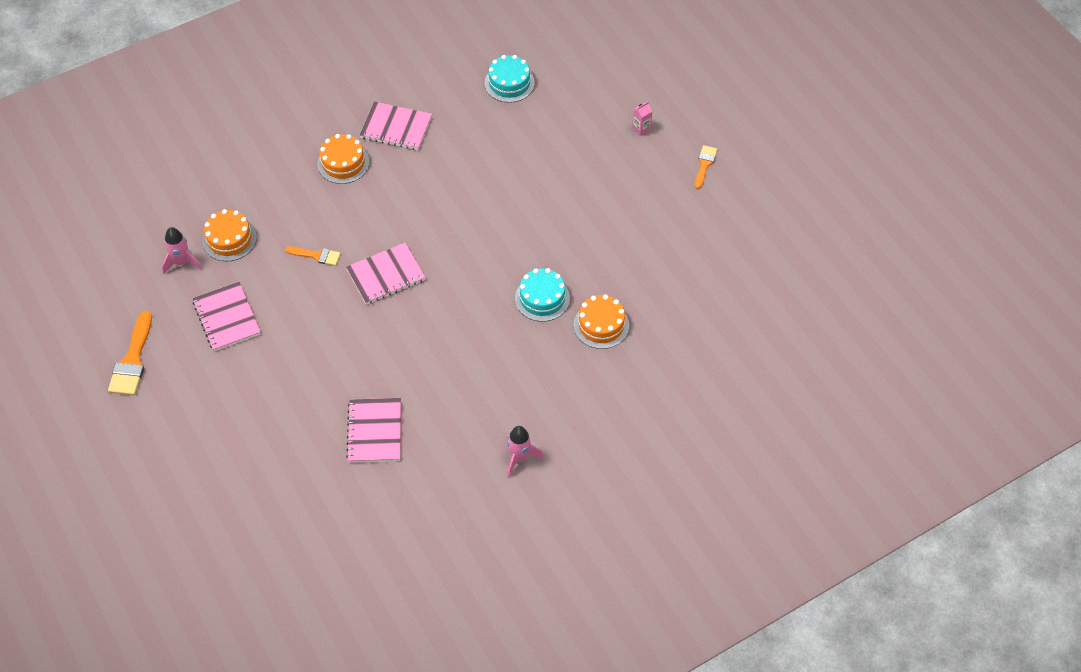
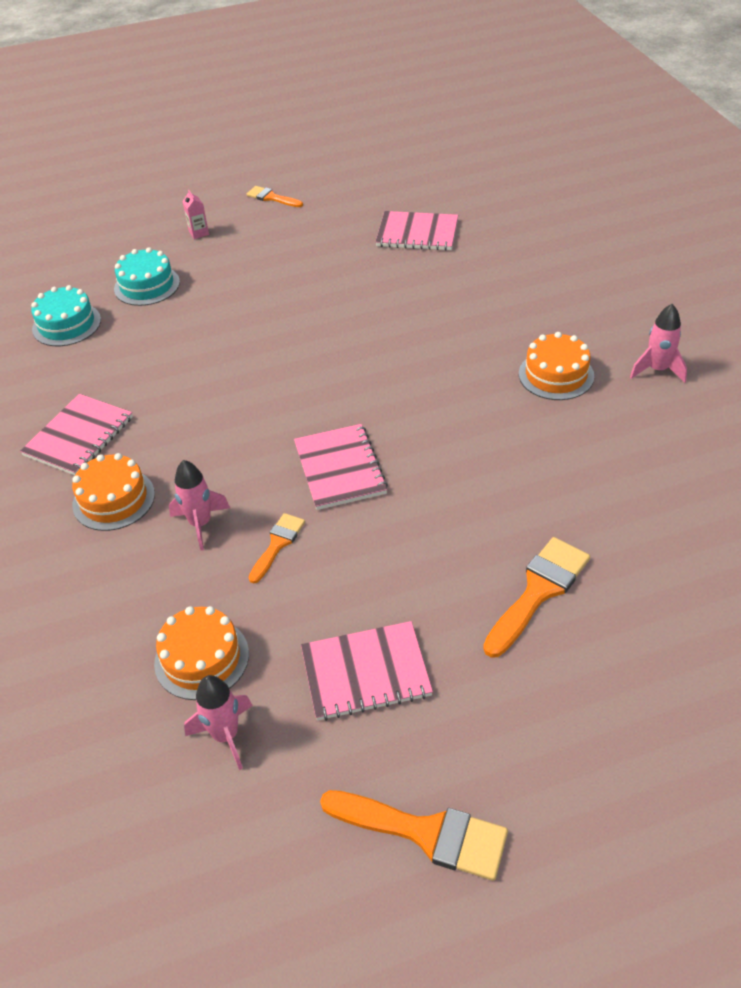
camera: 75 degrees left, 10 degrees down
pink notebook [346,398,401,463] -> pink notebook moved to [375,211,458,251]
turquoise cake [515,268,570,322] -> turquoise cake moved to [114,247,180,306]
orange cake [574,295,629,349] -> orange cake moved to [519,332,594,400]
none -> pink rocket [169,460,230,551]
none -> orange brush [483,537,590,658]

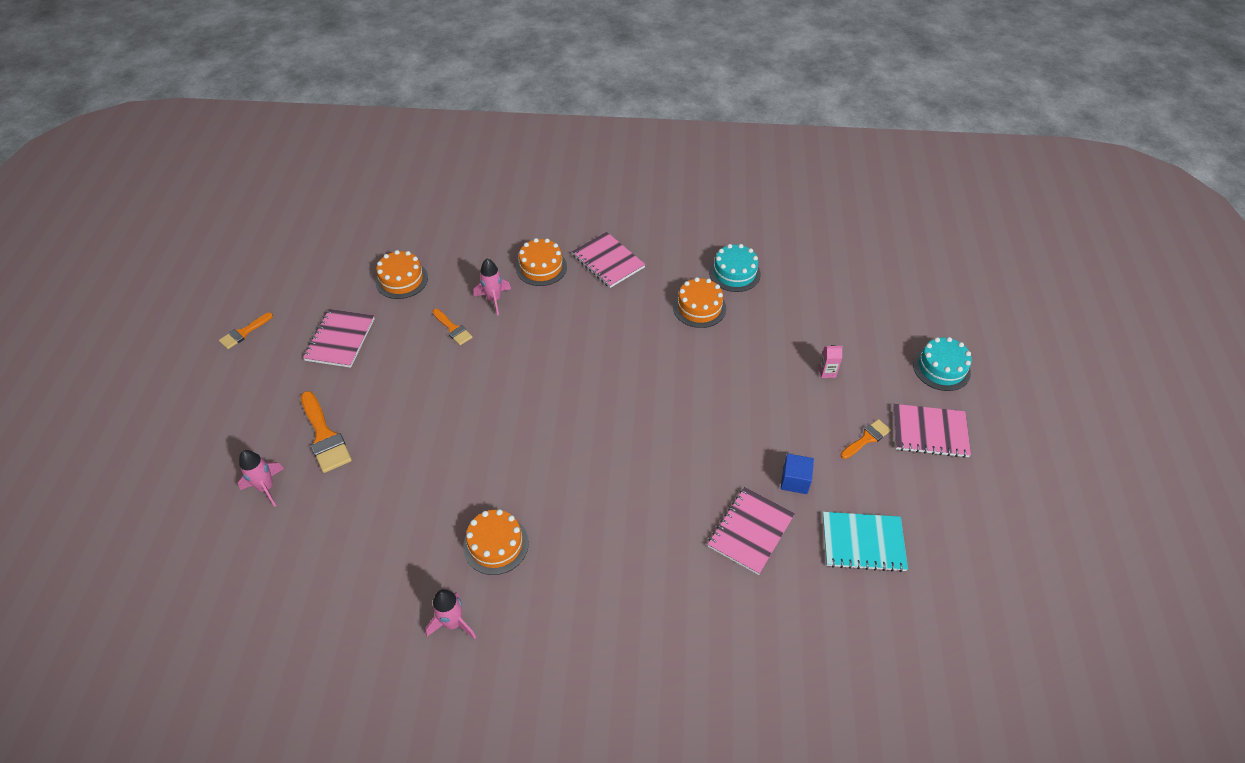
camera: 110 degrees right, 5 degrees up
turquoise cake [114,247,180,306] -> turquoise cake moved to [913,337,972,391]
pink rocket [184,675,253,770] -> pink rocket moved to [238,450,284,507]
pink notebook [294,424,388,510] -> pink notebook moved to [893,404,971,458]
orange brush [320,790,508,881] -> orange brush [219,313,273,349], size x0.60
none -> orange cake [673,277,726,328]
none -> blue cube [781,454,814,494]
none -> turquoise notebook [823,512,908,572]

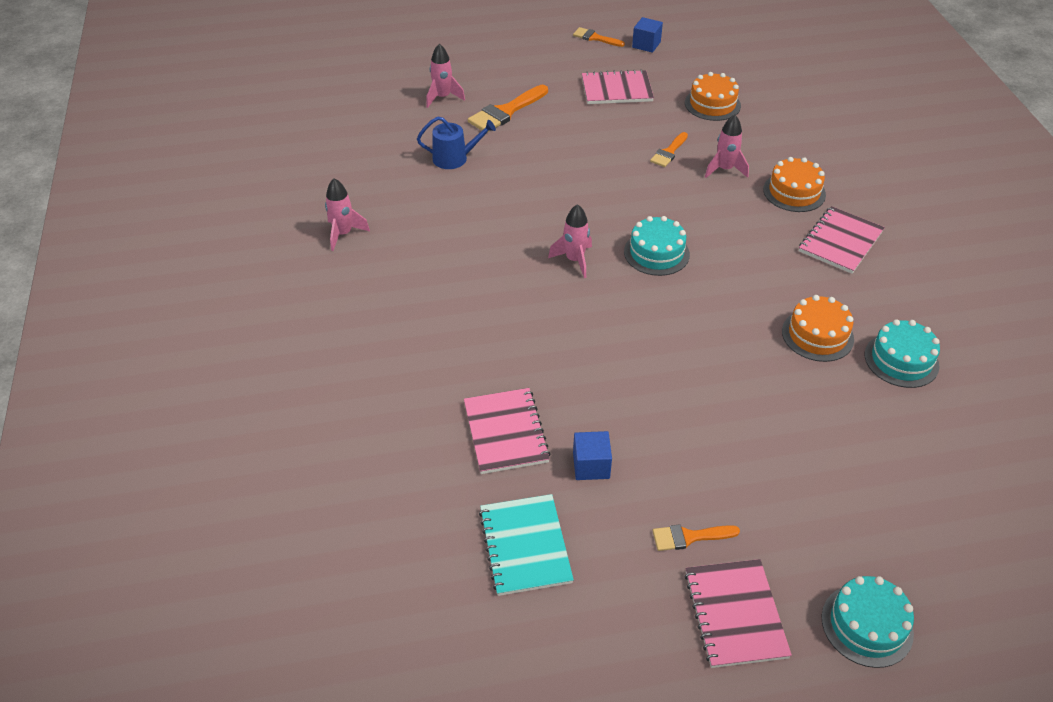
camera: 75 degrees right, 5 degrees down
orange cake [463,509,529,575] -> none
pink notebook [708,487,795,575] -> pink notebook turned 60 degrees clockwise [464,388,551,474]
pink carton [819,345,843,378] -> none
orange brush [840,419,891,459] -> orange brush turned 135 degrees clockwise [653,524,740,551]
none -> blue watering can [417,116,496,169]
none -> pink rocket [548,204,592,278]
none -> turquoise cake [624,216,690,276]
none -> blue cube [632,17,663,53]

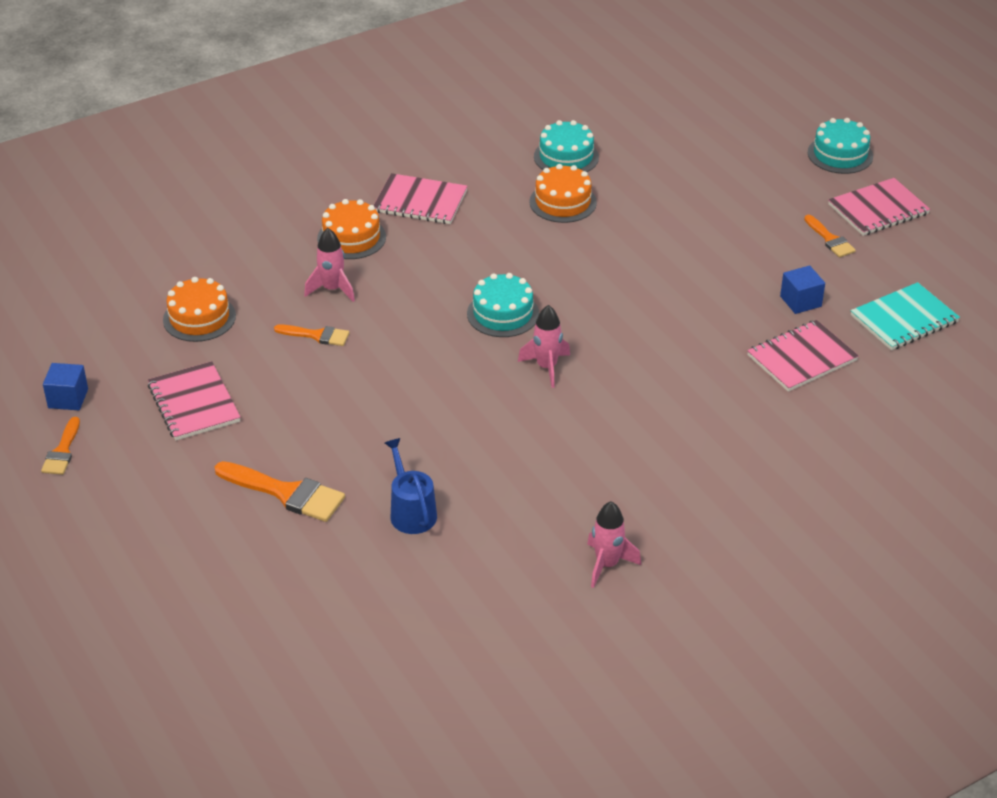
camera: 110 degrees left, 5 degrees down
pink rocket [426,44,465,108] -> none

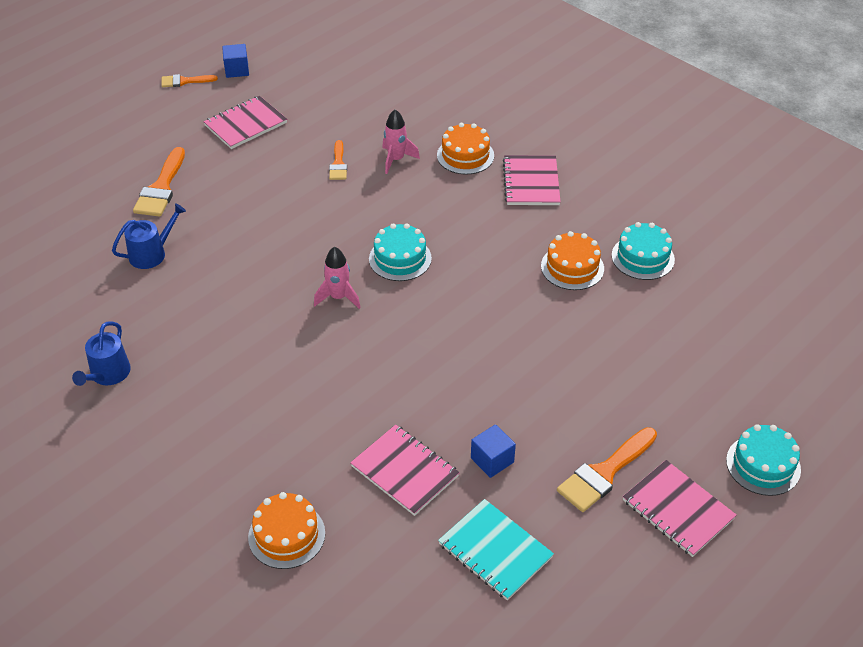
camera: 75 degrees right, 5 degrees up
orange cake [163,277,236,342] -> orange cake moved to [248,492,325,569]
pink rocket [587,501,642,588] -> blue watering can [72,321,131,386]
orange brush [804,215,856,258] -> orange brush [557,427,657,512], size x1.68

